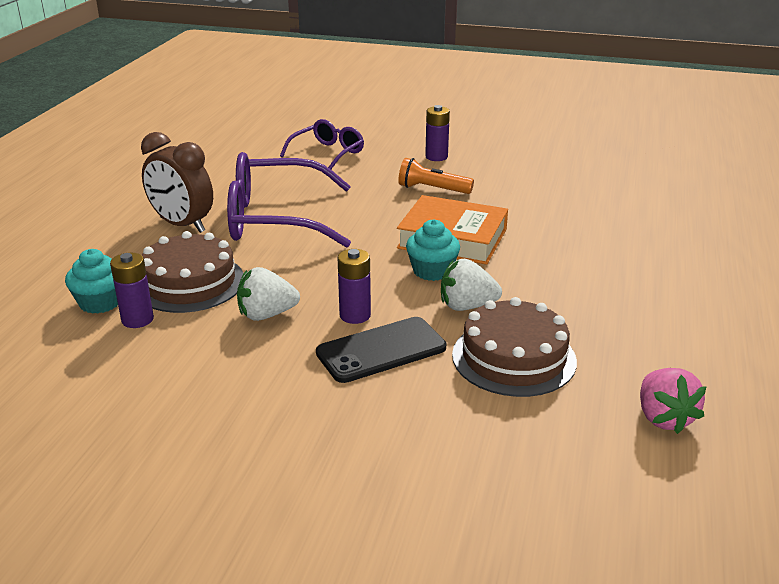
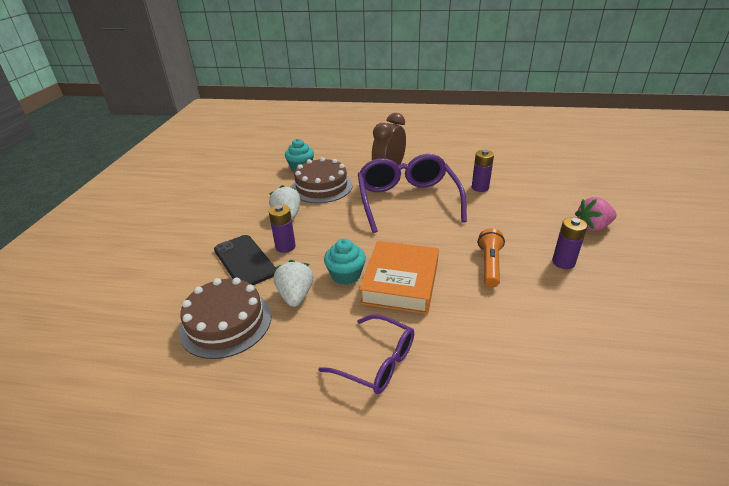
camera: 85 degrees right, 5 degrees up
purple battery [110,253,154,328] -> purple battery moved to [472,150,494,192]
purple glasses [280,119,364,169] -> purple glasses moved to [318,314,414,394]
pink strawberry [640,368,706,434] -> pink strawberry moved to [575,197,617,231]

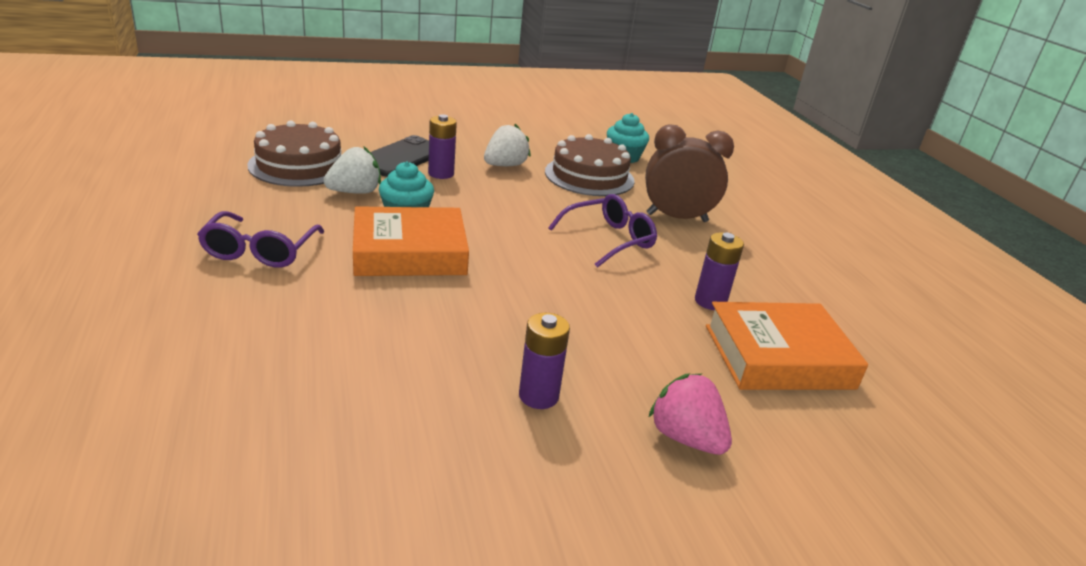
camera: 60 degrees right, 5 degrees down
purple glasses [358,154,467,233] -> purple glasses [548,194,657,268], size x0.57
orange flashlight [478,228,505,288] -> none
none -> orange book [706,302,868,390]

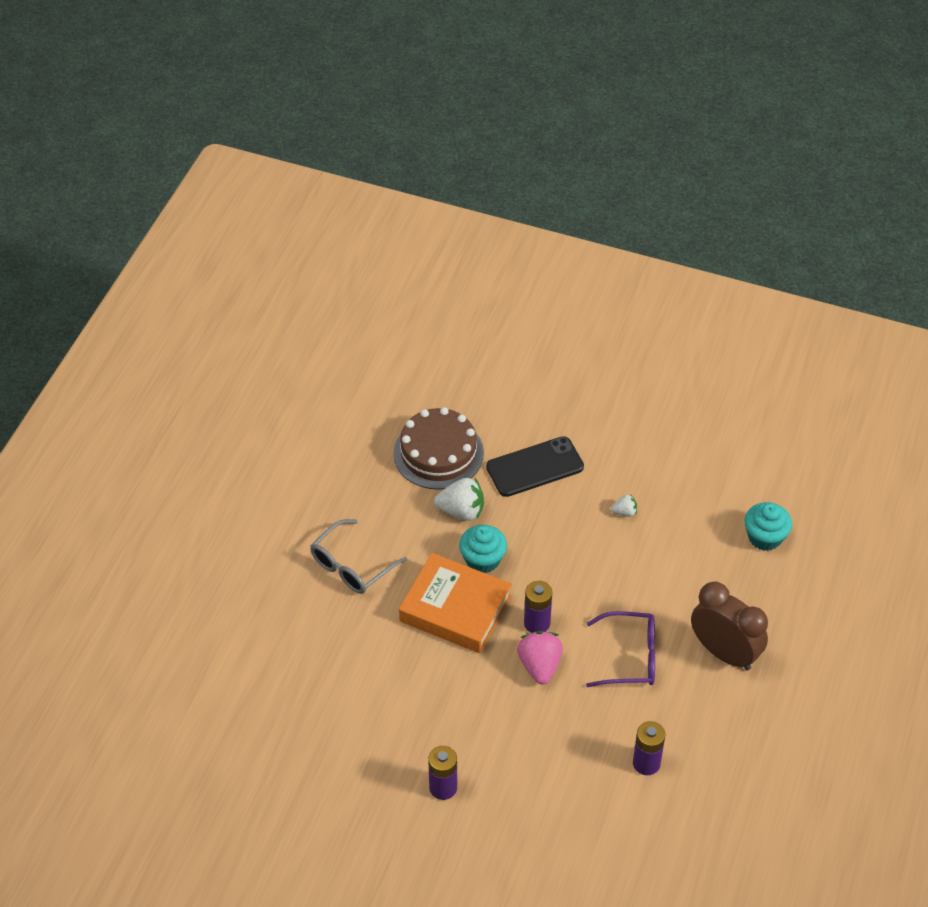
camera: 40 degrees right, 20 degrees up
purple glasses [197,211,324,268] -> grey glasses [310,519,407,594]
purple battery [428,114,457,179] -> purple battery moved to [524,581,552,633]
white strawberry [484,124,531,166] -> white strawberry [611,494,637,517], size x0.52
brown cake [545,134,635,196] -> none
pink strawberry [648,373,732,455] -> pink strawberry moved to [517,631,563,685]
orange book [706,302,868,390] -> none

